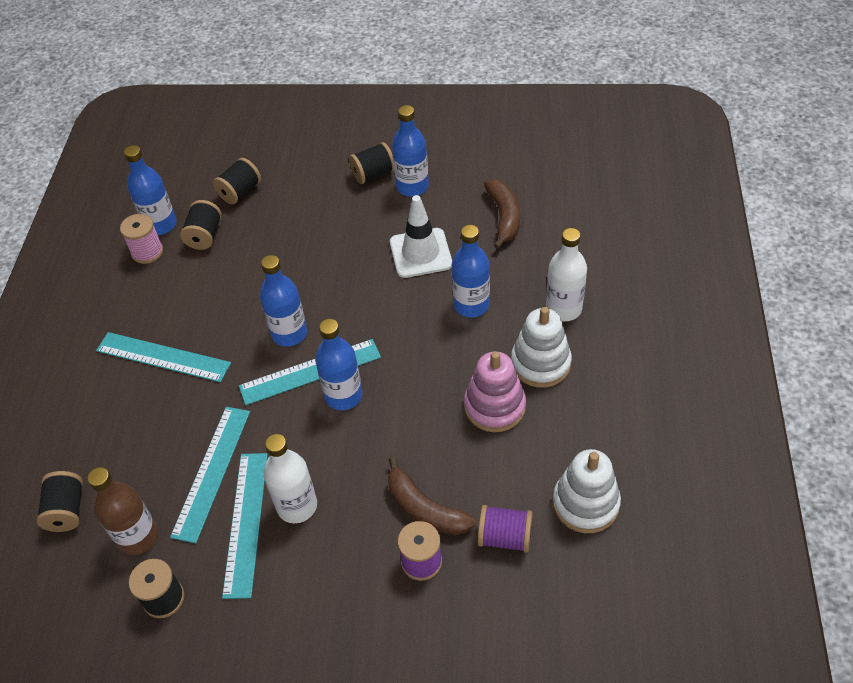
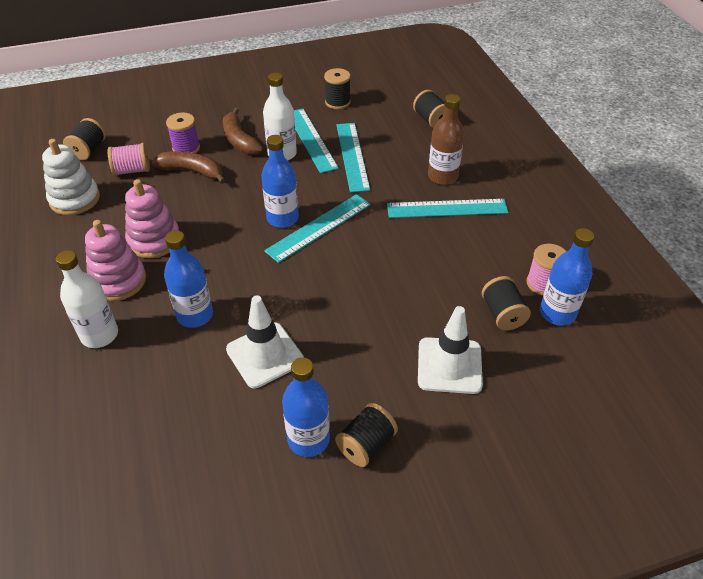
camera: 155 degrees right, 5 degrees down
brown bottle [87,467,158,555] -> brown bottle moved to [428,94,464,185]
black spool [213,158,261,204] -> black spool moved to [63,118,106,160]
blue bottle [260,255,307,347] -> none
purple spool [478,505,533,553] -> pink spool [108,143,150,176]
brown banana [484,179,520,249] -> brown banana moved to [223,108,263,155]
white stacking toy [511,307,572,388] -> pink stacking toy [85,220,146,301]
none -> white traffic cone [418,306,483,394]

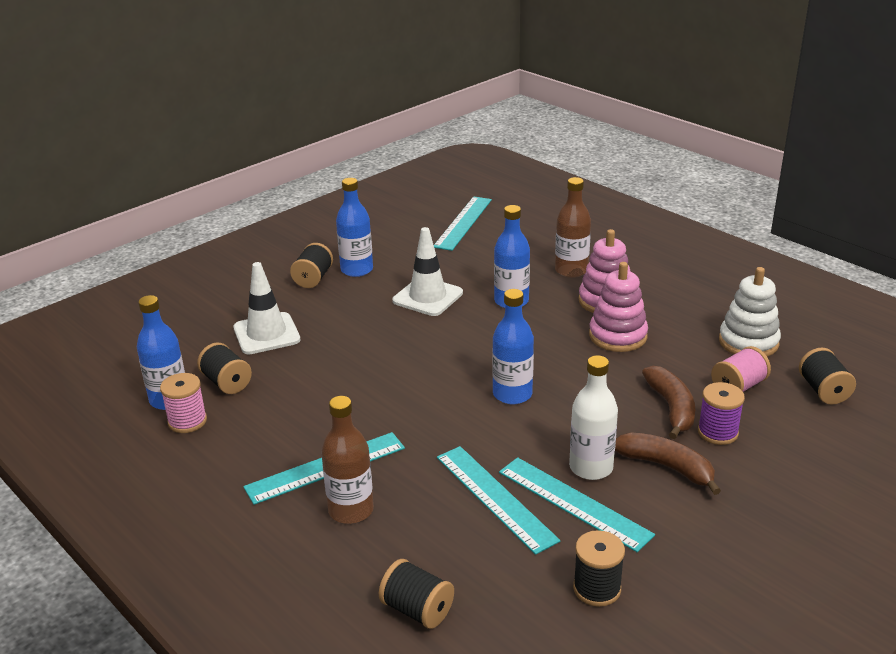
camera: 155 degrees right, 15 degrees down
white bottle [56,250,118,348] -> brown bottle [555,177,591,278]
brown banana [152,151,226,184] -> brown banana turned 90 degrees counterclockwise [642,366,695,439]
turquoise ruler [264,194,371,263] -> turquoise ruler moved to [434,196,492,251]

